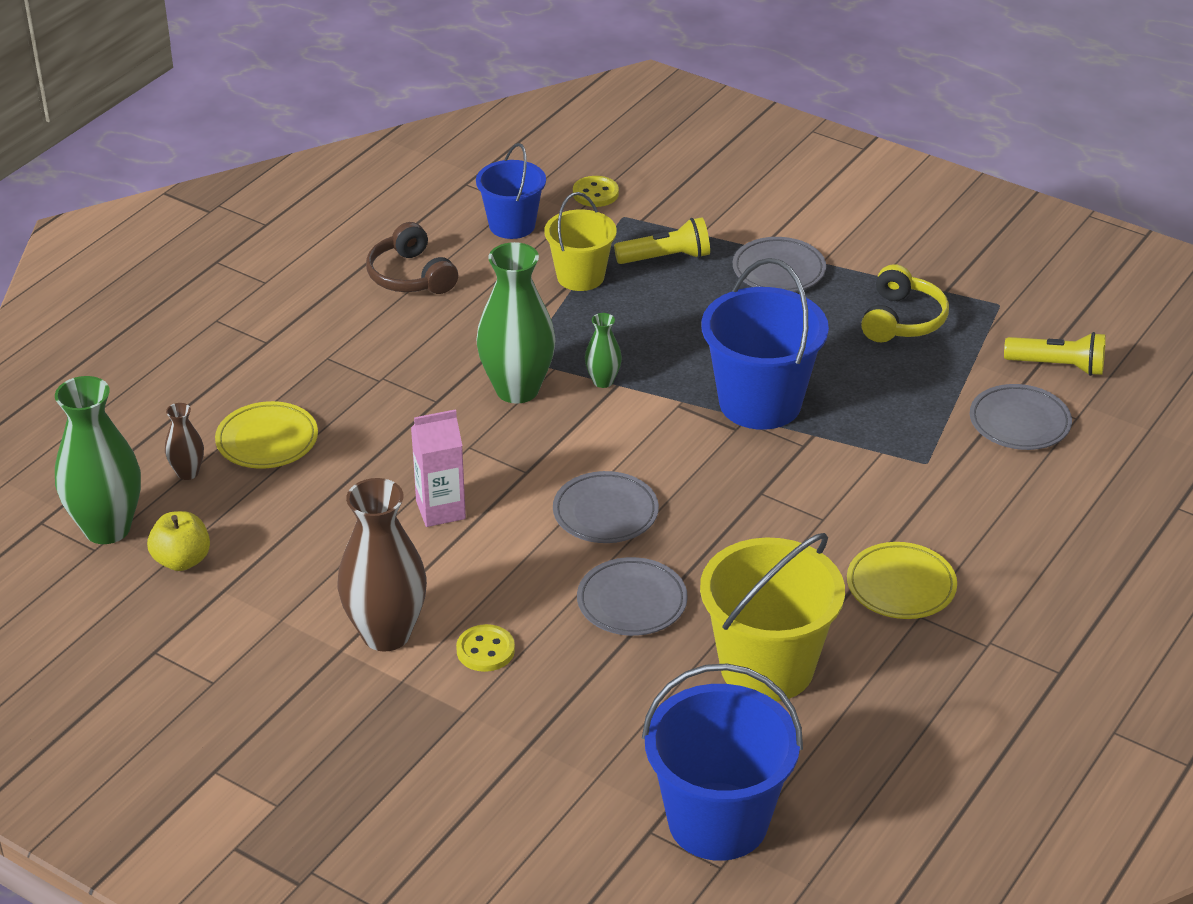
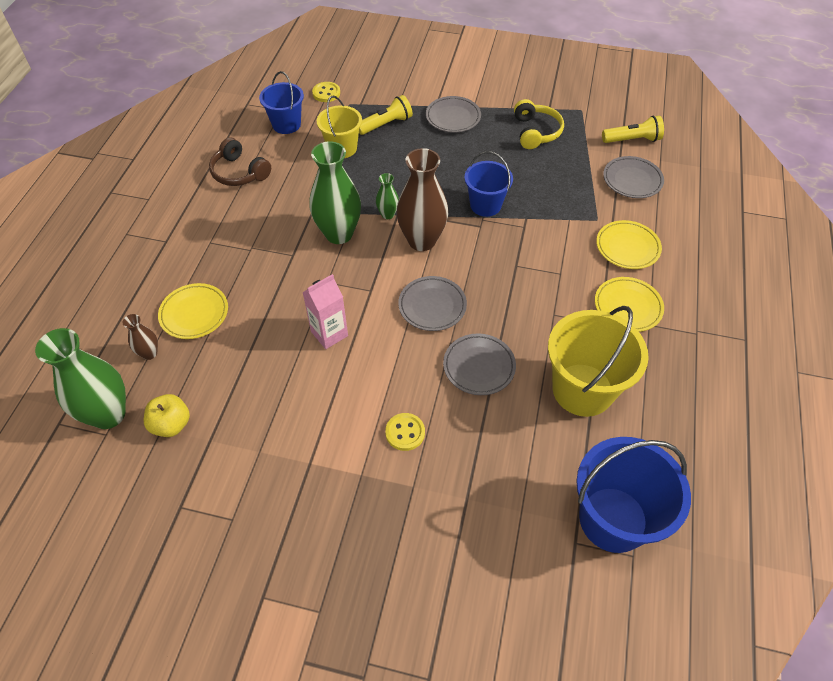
camera: 20 degrees left, 15 degrees up
brown vase [337,478,427,651] -> brown vase moved to [396,148,448,251]
blue bucket [701,258,829,430] -> blue bucket [464,151,513,217], size x0.62
none -> yellow plate [596,220,662,269]

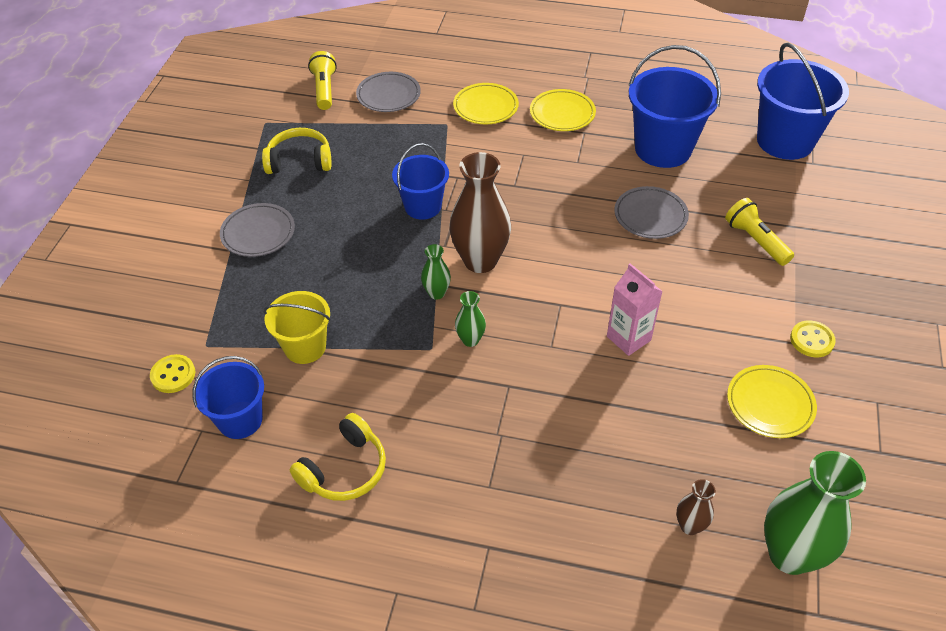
camera: 90 degrees left, 5 degrees down
yellow apple [144,394,190,437] -> none
yellow plate [158,283,228,339] -> yellow plate moved to [727,365,817,438]
brown headphones [209,137,271,186] -> yellow headphones [290,413,386,501]
green vase [309,141,361,244] -> green vase [455,291,486,347], size x0.48
yellow flashlight [359,95,413,135] -> yellow flashlight moved to [725,198,794,266]
yellow button [385,413,425,451] -> yellow button moved to [790,320,836,357]
grey plate [398,276,467,331] -> none
yellow bucket [548,306,649,417] -> blue bucket [628,45,721,168]

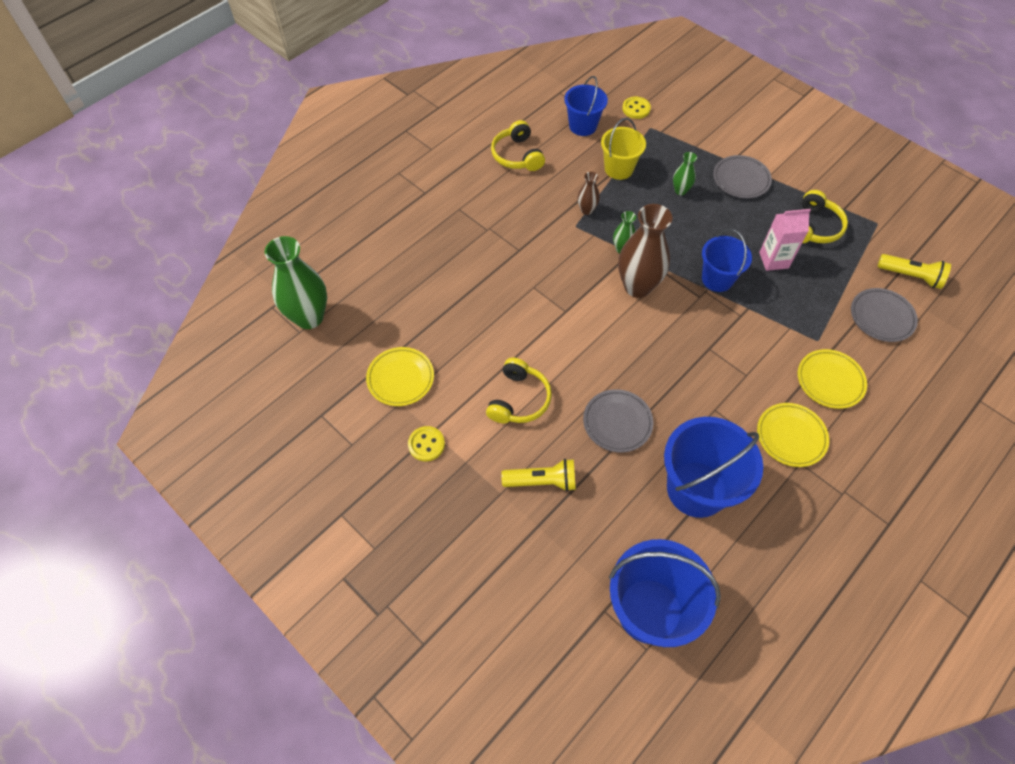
camera: 120 degrees right, 10 degrees up
green vase [455,291,486,347] -> green vase moved to [673,152,697,195]
pink carton [607,263,663,356] -> pink carton moved to [759,209,811,271]
brown vase [677,479,716,535] -> brown vase moved to [577,172,600,215]
none -> yellow headphones [486,358,552,423]

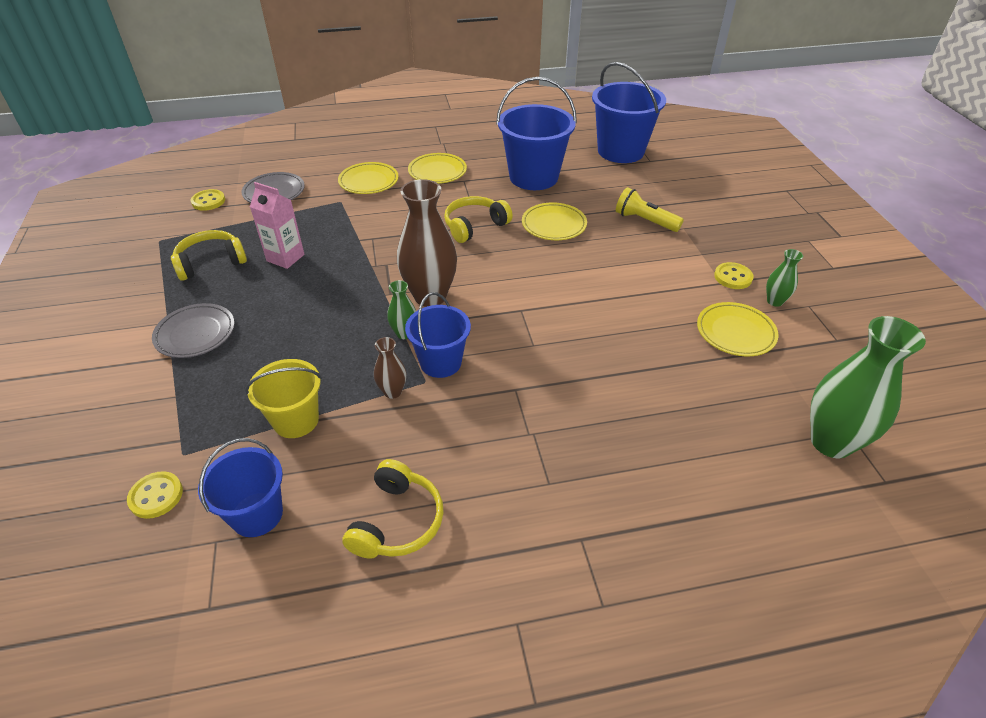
camera: 145 degrees left, 15 degrees down
yellow headphones [486,358,552,423] -> yellow headphones moved to [444,196,513,243]
grey plate [583,389,654,452] -> yellow plate [522,202,587,240]
green vase [673,152,697,195] -> green vase moved to [766,249,803,307]
blue bucket [702,229,752,292] -> blue bucket moved to [405,292,471,378]
yellow flashlight [877,254,951,289] -> yellow button [191,189,225,211]

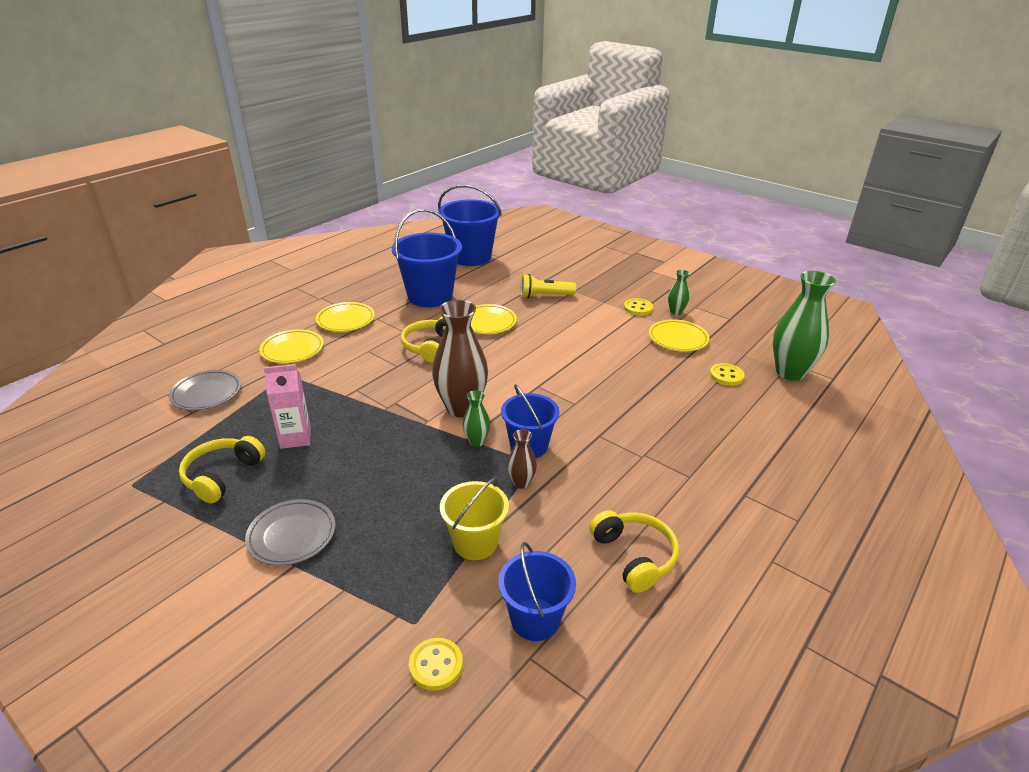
camera: 40 degrees left, 10 degrees down
yellow button [191,189,225,211] -> yellow button moved to [710,363,745,386]

